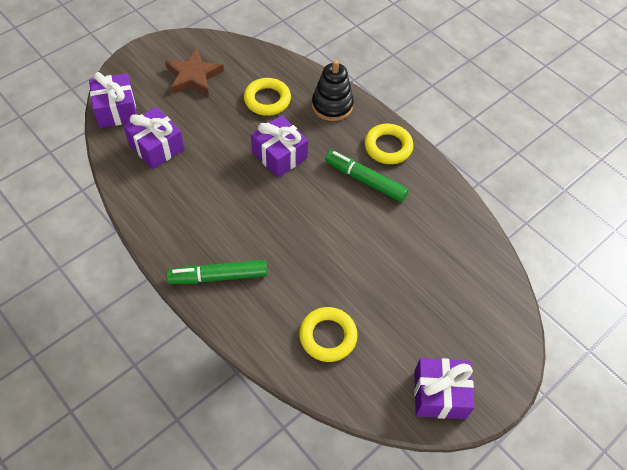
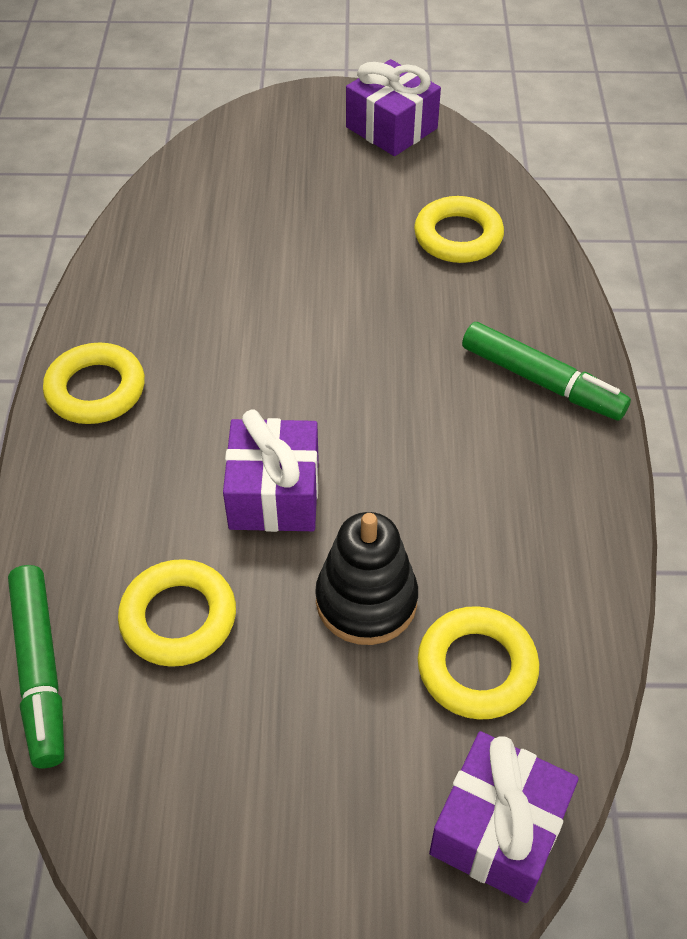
camera: 135 degrees left, 5 degrees down
purple gift [123,107,184,169] -> yellow ring [418,606,539,720]
brown star [165,48,224,96] -> none
black stacking toy [312,60,354,121] -> black stacking toy moved to [315,512,418,645]
green marker [325,150,408,202] -> green marker moved to [8,565,64,768]

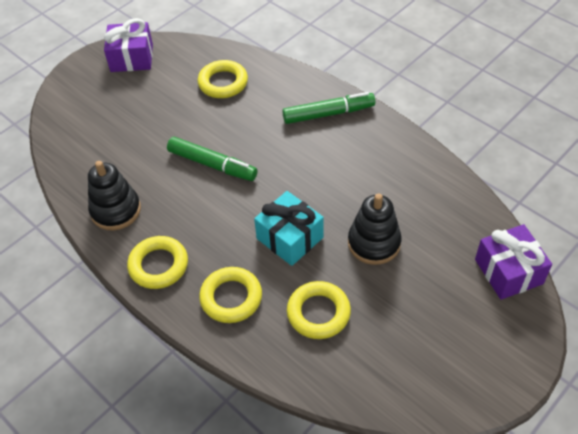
camera: 45 degrees left, 0 degrees up
green marker [8,565,64,768] -> green marker moved to [167,137,258,181]
purple gift [223,410,319,532] -> turquoise gift [254,191,324,266]
yellow ring [418,606,539,720] -> yellow ring moved to [199,267,262,323]
none -> black stacking toy [88,161,141,230]

